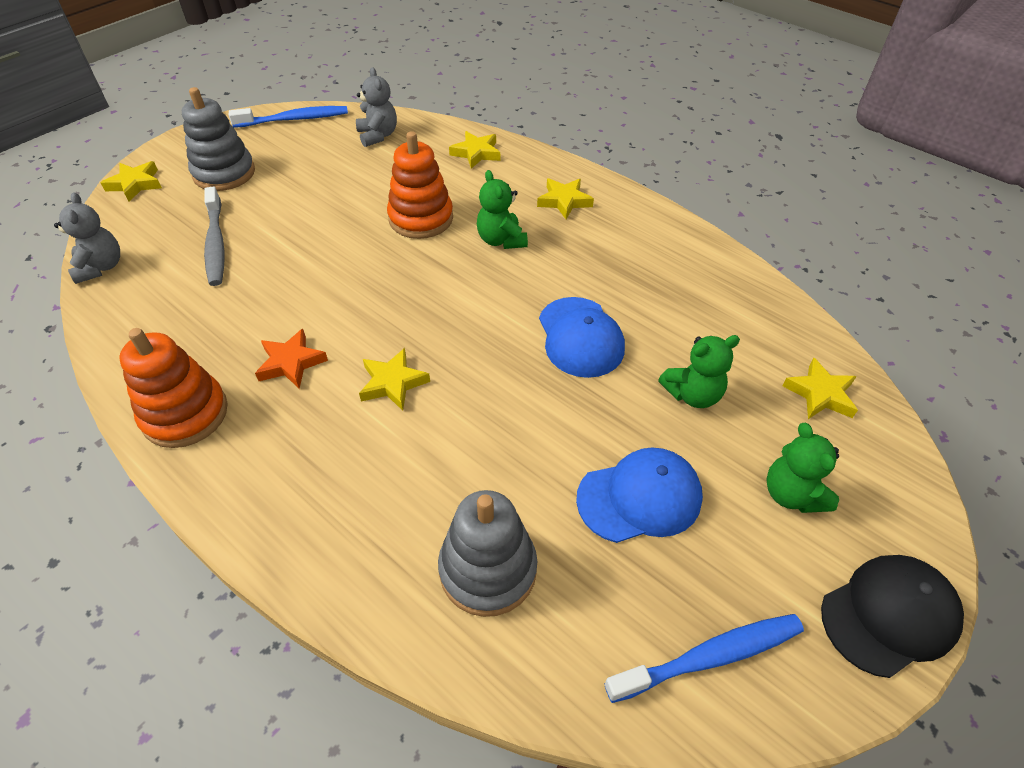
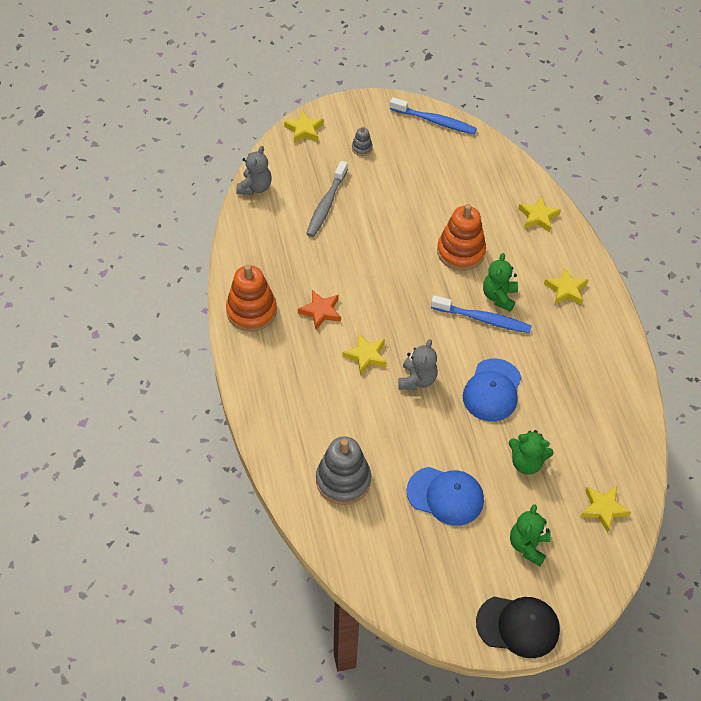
camera: 35 degrees right, 5 degrees up
grey stacking toy [182,87,255,191] -> grey stacking toy [352,126,373,156], size x0.46
grey teddy bear [356,67,397,147] -> grey teddy bear moved to [398,339,438,390]
blue toothbrush [604,614,804,703] -> blue toothbrush moved to [431,295,532,333]

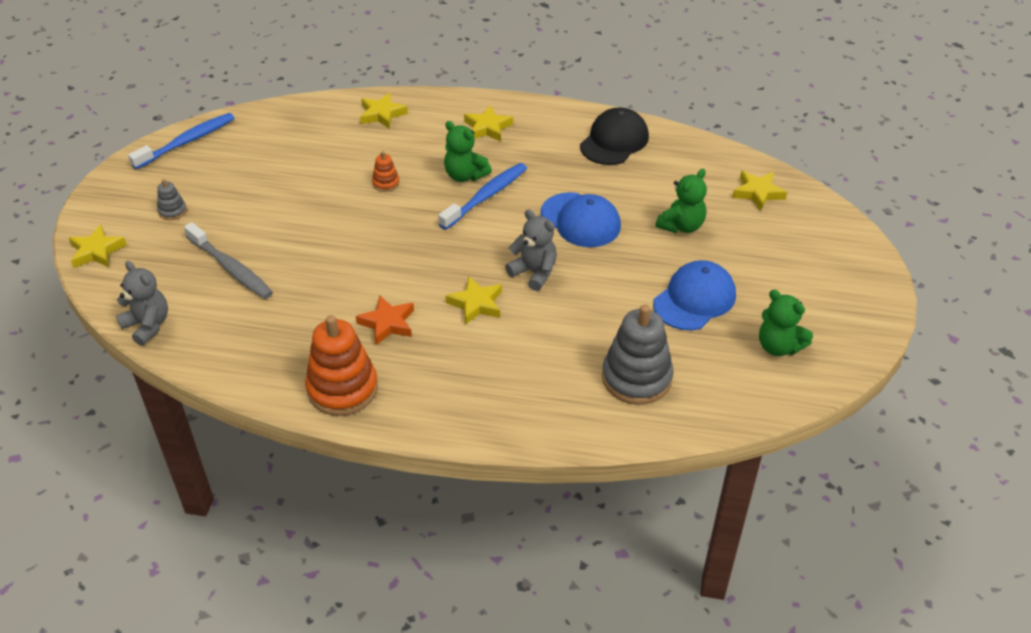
camera: 65 degrees left, 10 degrees down
orange stacking toy [437,204,486,271] -> orange stacking toy [372,151,400,192], size x0.46
black cap [476,597,560,658] -> black cap moved to [580,107,649,165]
green teddy bear [510,504,551,566] -> green teddy bear moved to [759,290,813,356]

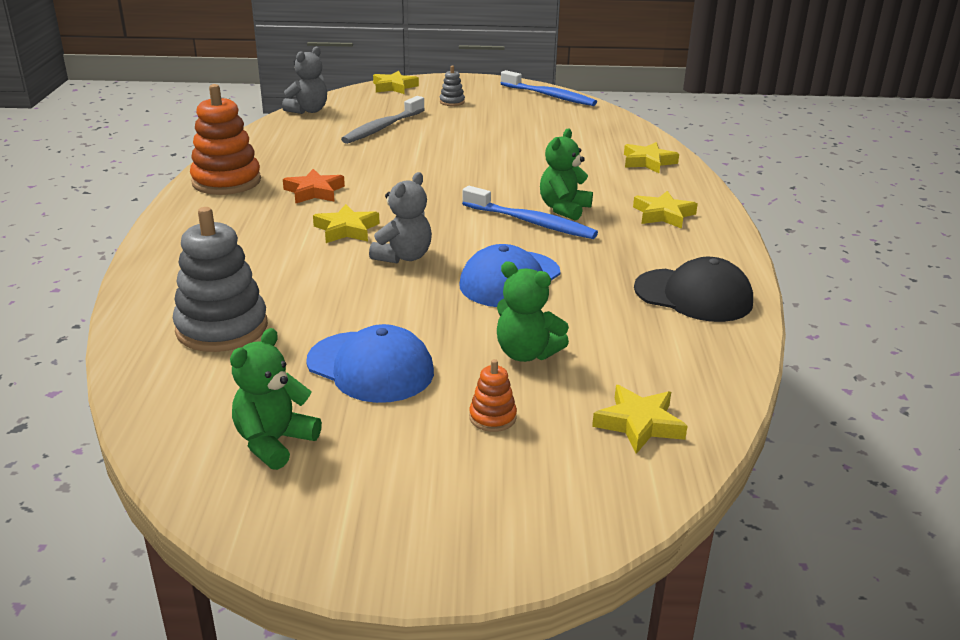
camera: 80 degrees right, 15 degrees down
orange stacking toy [372,151,400,192] -> orange stacking toy moved to [469,359,517,432]

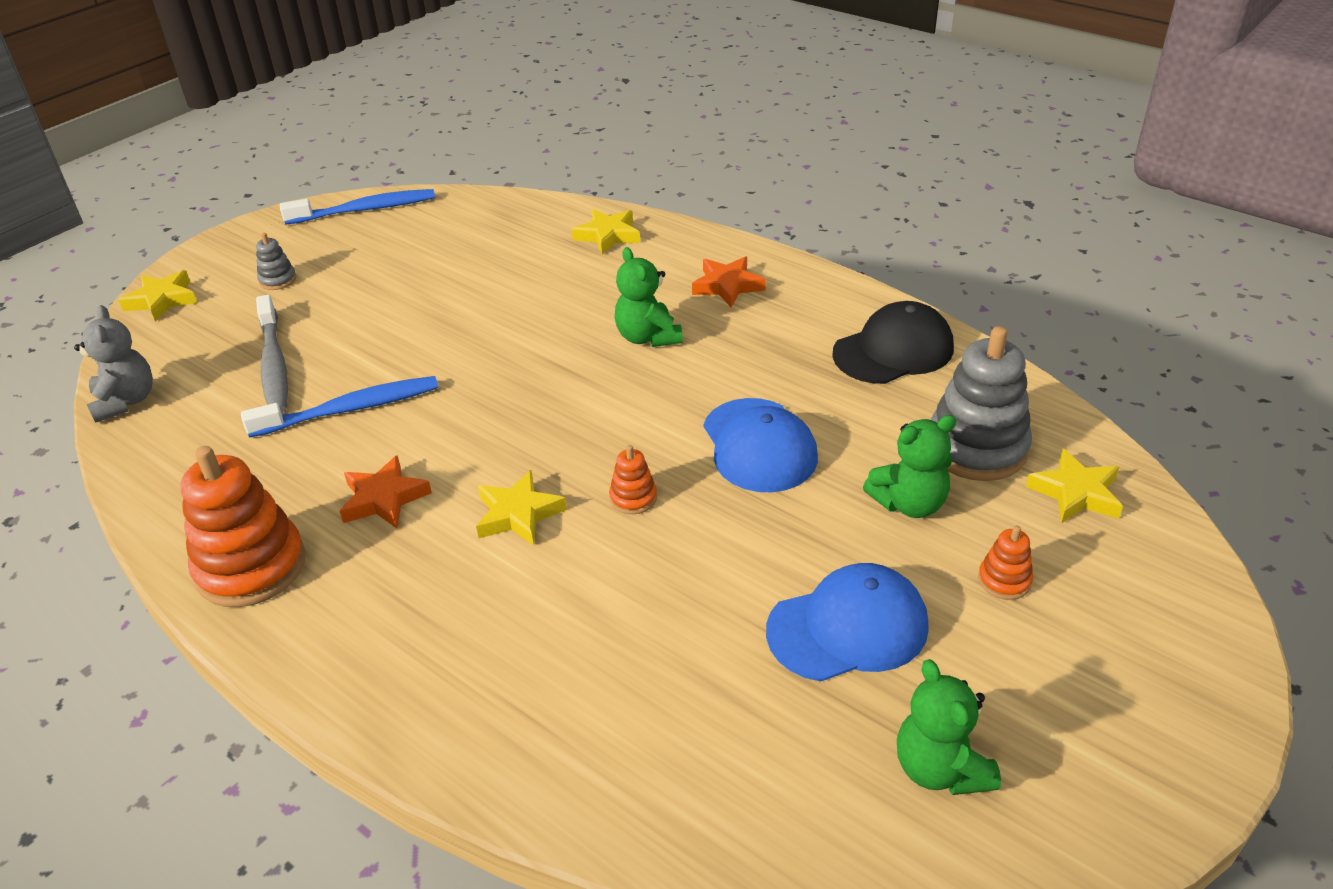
camera: 50 degrees left, 10 degrees up
grey stacking toy [173,207,268,352] -> grey stacking toy moved to [930,326,1032,481]
grey teddy bear [369,172,432,264] -> orange stacking toy [609,445,657,514]
blue toothbrush [462,186,598,239] -> blue toothbrush moved to [241,376,438,438]
yellow star [633,191,698,229] -> orange star [692,256,766,308]

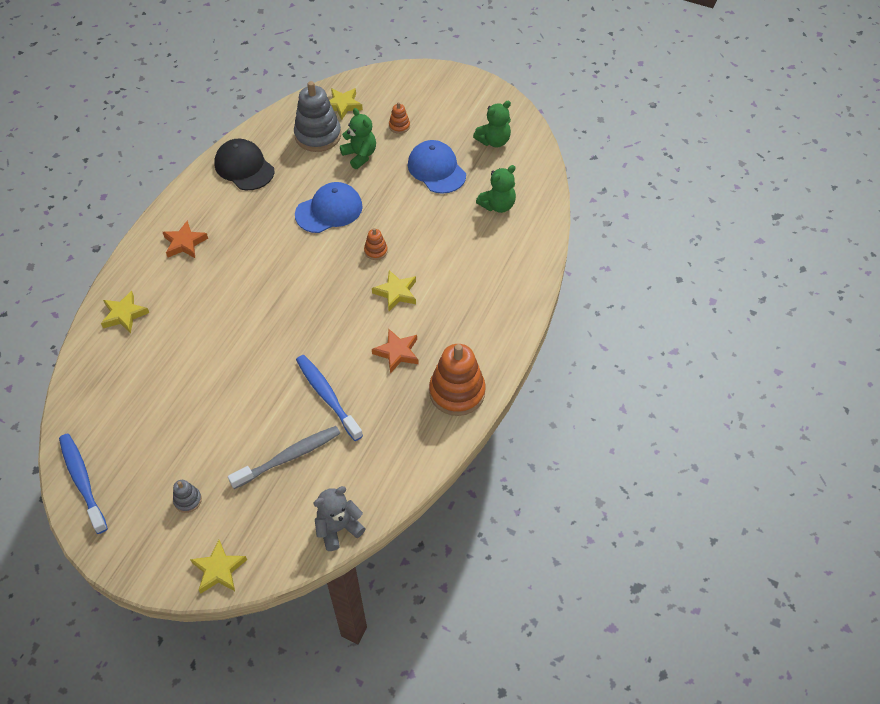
camera: 105 degrees left, 15 degrees up
green teddy bear [615,247,683,347] -> green teddy bear moved to [476,165,516,213]

